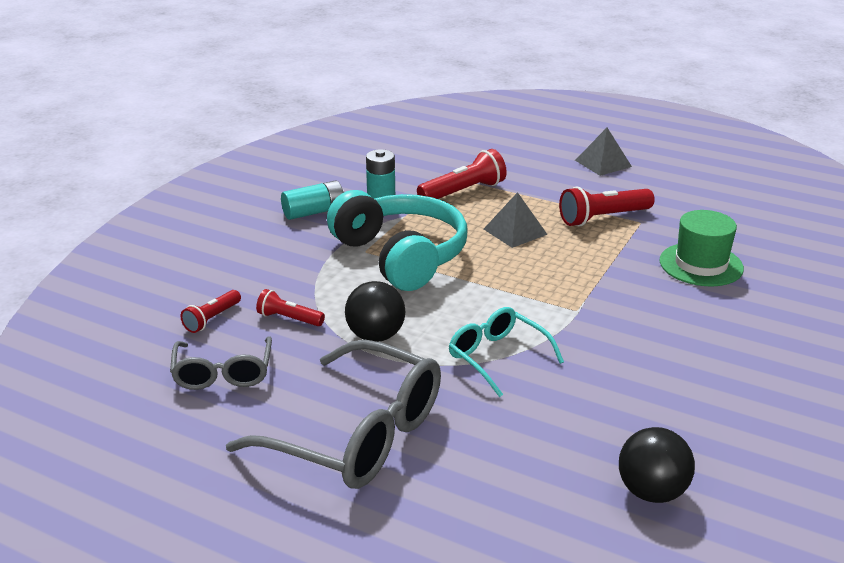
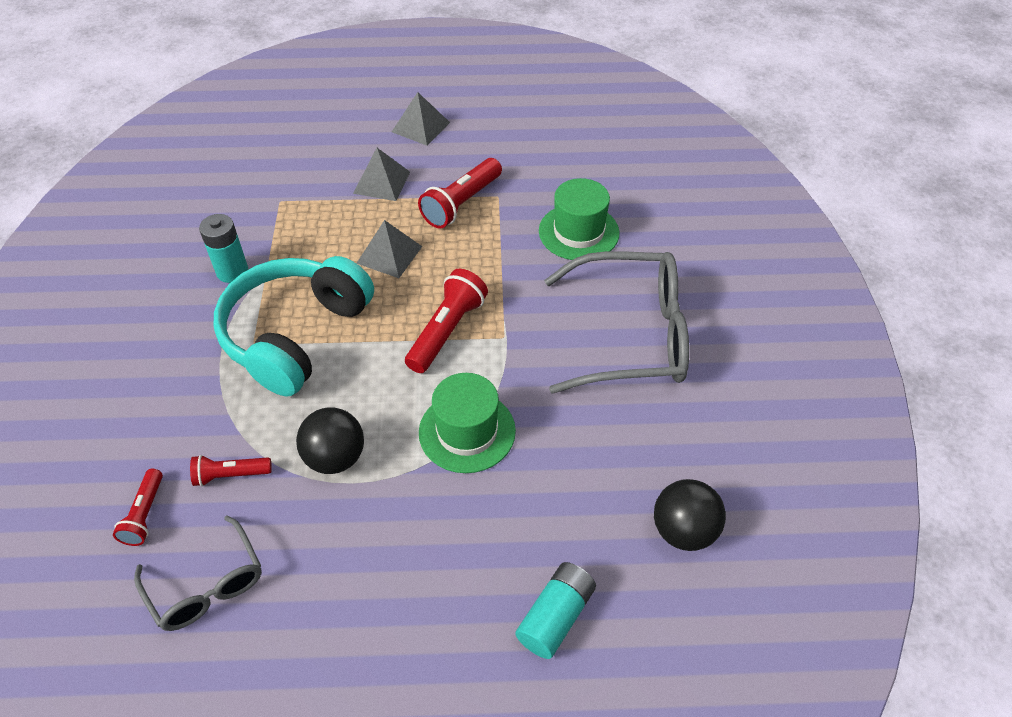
camera: 30 degrees left, 20 degrees up
grey glasses [226,340,441,489] -> grey glasses moved to [544,251,689,393]
turquoise battery [281,180,344,220] -> turquoise battery moved to [515,562,596,659]
turquoise headphones [327,190,468,291] -> turquoise headphones turned 90 degrees counterclockwise [214,256,374,397]
red flashlight [417,149,507,199] -> red flashlight moved to [405,269,488,373]
turquoise glasses [449,307,564,397] -> green hat [419,373,516,473]
none -> grey pyramid [353,148,410,201]

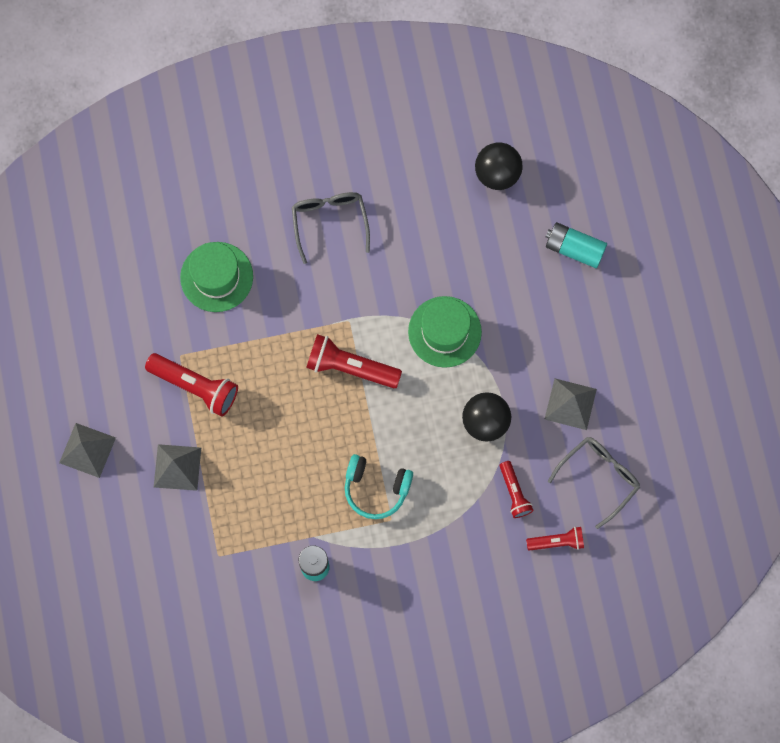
camera: 100 degrees left, 25 degrees up
turquoise headphones [214,256,374,397] -> turquoise headphones [345,454,413,519], size x0.54
grey pyramid [356,220,422,278] -> grey pyramid moved to [545,379,597,430]
grey glasses [544,251,689,393] -> grey glasses [292,192,370,264], size x0.56

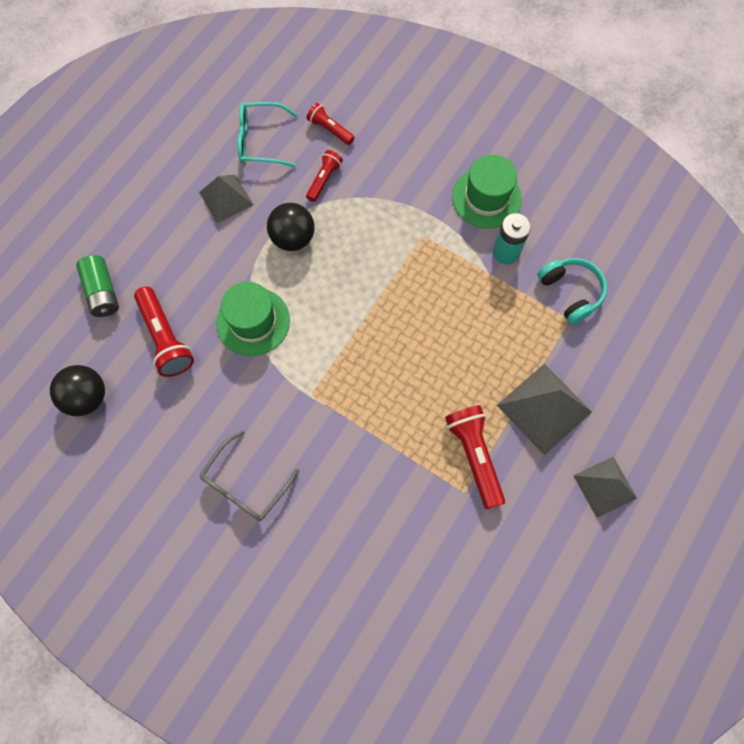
camera: 135 degrees left, 5 degrees down
grey pyramid [154,444,201,491] -> grey pyramid [497,364,592,455], size x1.50
green hat [180,242,253,312] -> green hat moved to [452,155,522,229]
red flashlight [306,334,402,388] -> red flashlight moved to [134,287,194,377]
turquoise headphones [345,454,413,519] -> turquoise headphones moved to [537,258,607,325]
turquoise battery [546,222,607,268] -> green battery [76,255,119,317]
grey glasses [548,437,640,529] -> turquoise glasses [238,102,298,167]

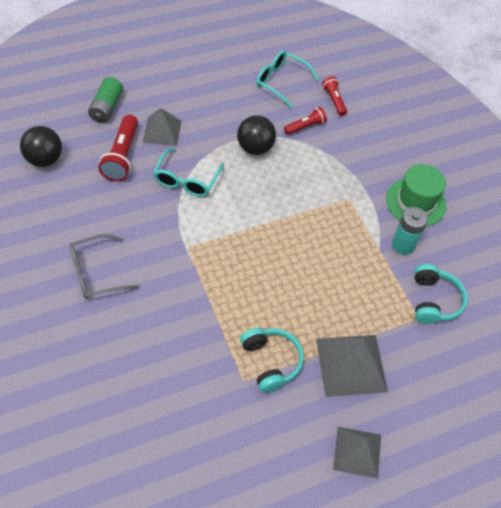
camera: 30 degrees right, 15 degrees down
grey pyramid [199,175,253,223] -> grey pyramid moved to [143,108,181,146]
green hat [216,282,290,356] -> turquoise glasses [153,148,224,197]
red flashlight [445,405,505,509] -> turquoise headphones [240,328,304,393]

